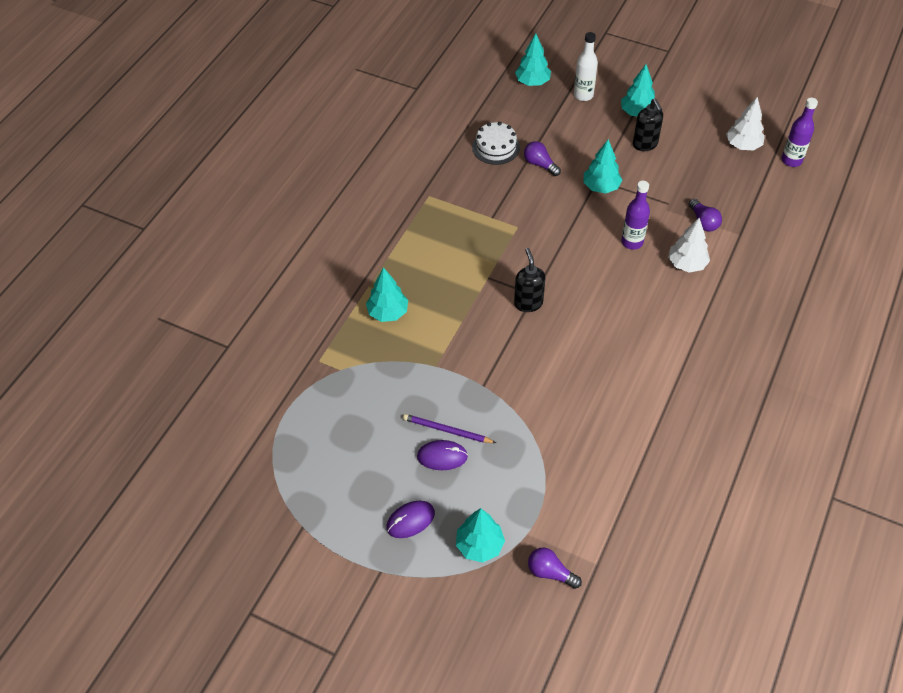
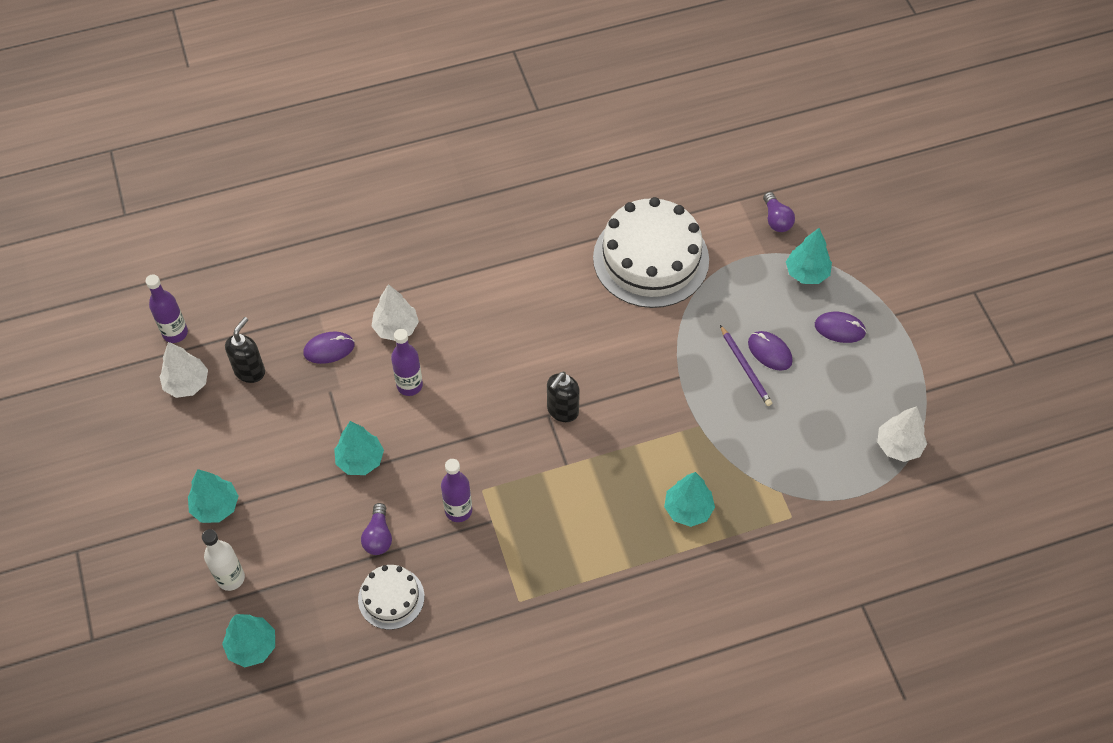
camera: 135 degrees left, 5 degrees up
black soap dispenser [633,99,663,151] -> black soap dispenser moved to [225,317,265,383]
purple light bulb [689,199,722,232] -> purple mouse [303,332,354,364]
none -> purple bottle [441,459,472,522]
none -> white cake [593,197,709,308]
none -> white tree [877,406,927,462]

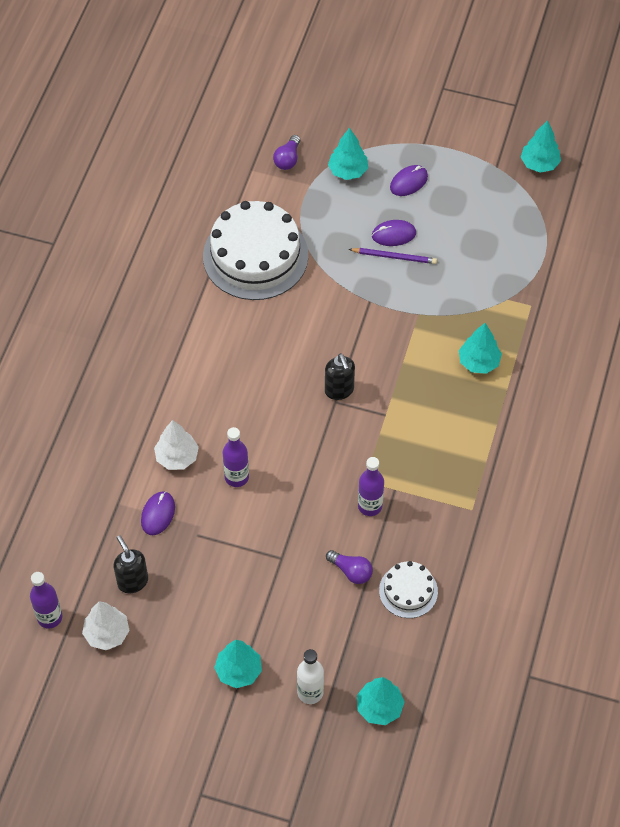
camera: 55 degrees left, 0 degrees up
turquoise tree [334,421,384,475] -> turquoise tree moved to [521,120,561,173]
purple light bulb [763,192,795,232] -> purple light bulb turned 90 degrees clockwise [273,135,300,170]
white tree [877,406,927,462] -> none

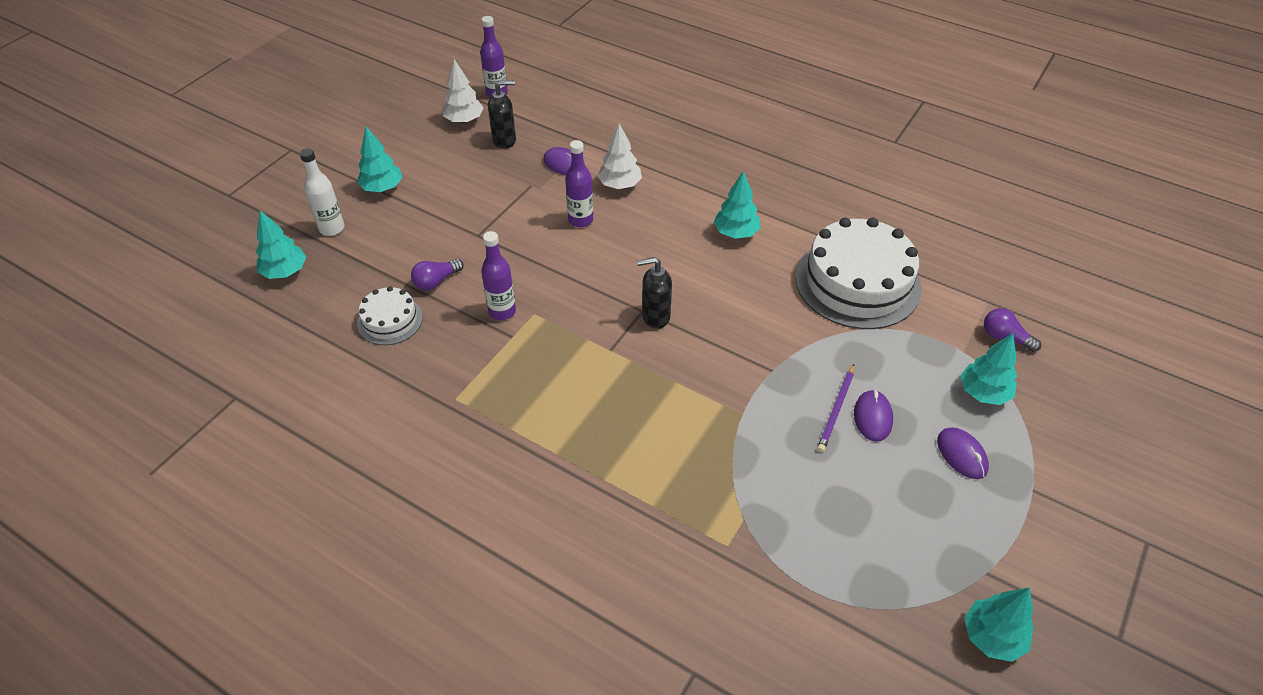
camera: 105 degrees right, 10 degrees down
turquoise tree [459,323,502,374] -> turquoise tree moved to [714,171,760,239]

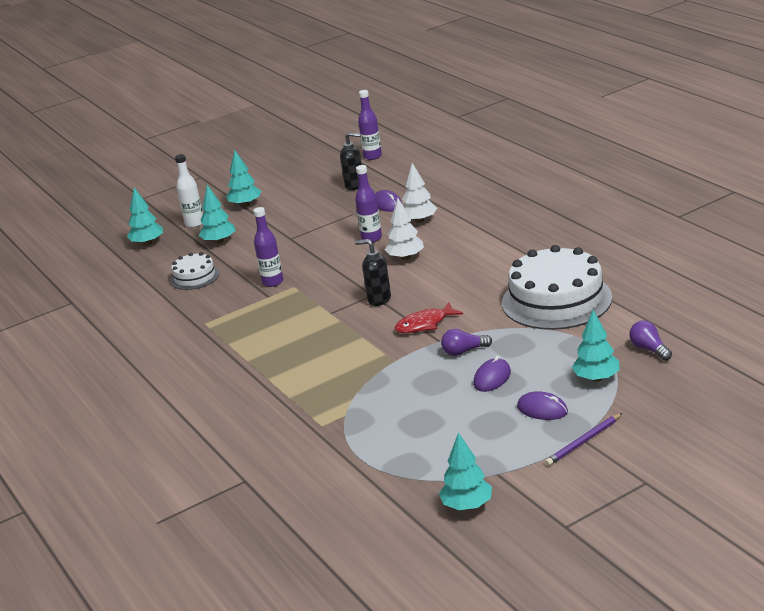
camera: 30 degrees right, 20 degrees down
purple light bulb [411,259,464,291] -> purple light bulb moved to [441,329,492,356]
white tree [442,59,484,124] -> white tree moved to [385,198,424,260]
turquoise tree [714,171,760,239] -> turquoise tree moved to [199,185,235,244]
purple pencil [817,364,854,452] -> purple pencil moved to [545,413,622,466]
purple mouse [937,428,989,479] -> purple mouse turned 60 degrees counterclockwise [517,391,568,420]
none -> red fish [395,302,463,333]

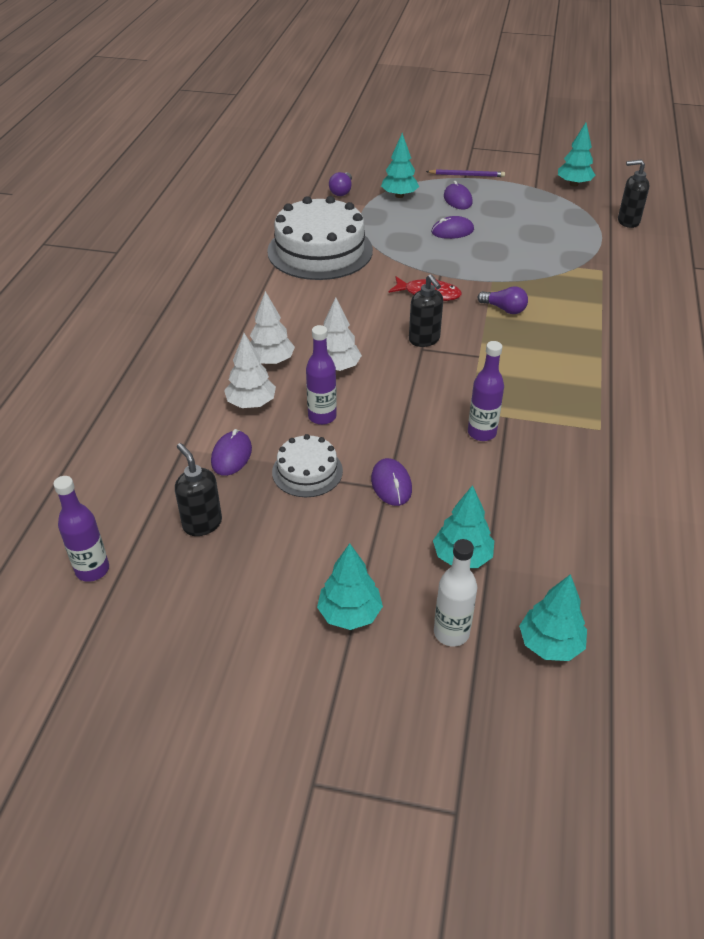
camera: 140 degrees left, 15 degrees up
white cake [170,252,219,290] -> white cake moved to [272,434,343,497]
purple light bulb [441,329,492,356] -> purple light bulb moved to [478,286,528,314]
none -> white tree [250,291,295,365]
none -> purple mouse [371,458,412,506]
none -> black soap dispenser [618,159,649,228]

